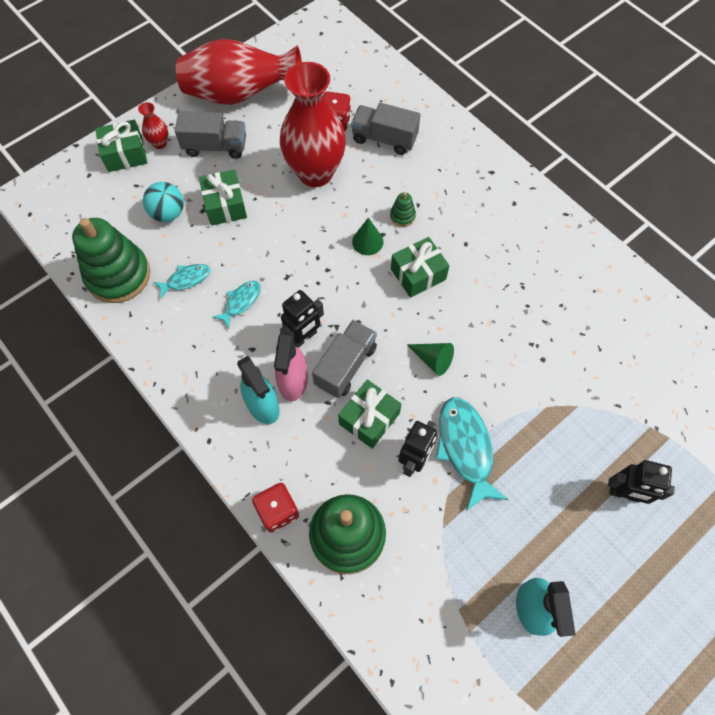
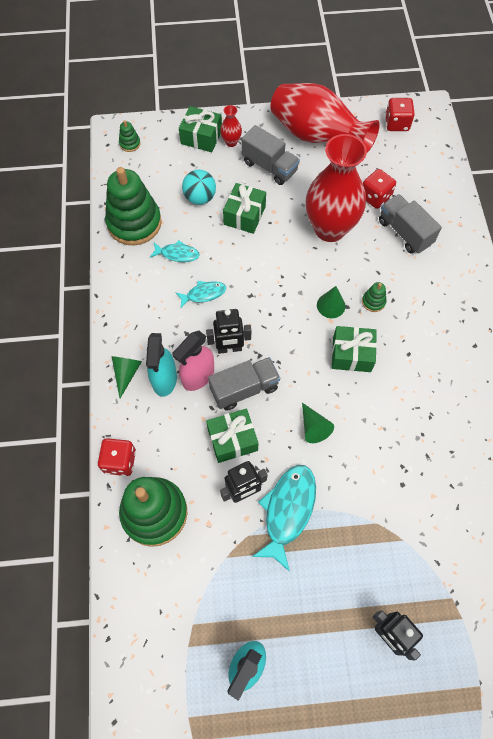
camera: 35 degrees right, 0 degrees up
none -> green cone [111,356,142,398]
none -> green stacking toy [119,120,141,152]
none -> red dice [385,98,415,131]

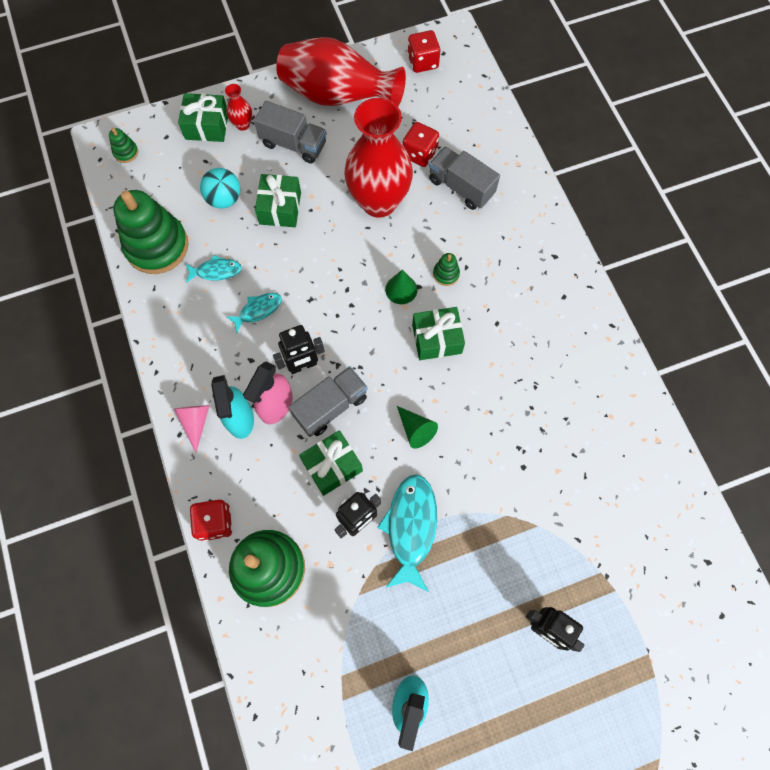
camera: 15 degrees left, 5 degrees up
green cone [111,356,142,398] -> pink cone [174,405,210,453]

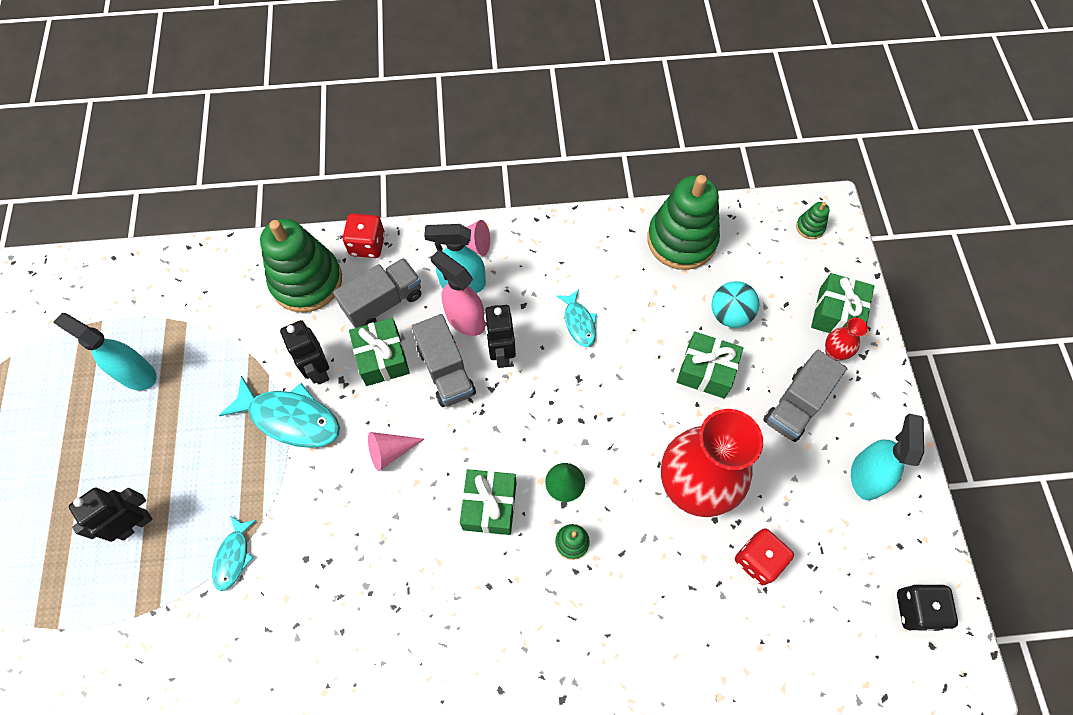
camera: 105 degrees right, 5 degrees down
turquoise fish [186,255,242,283] -> turquoise fish moved to [212,516,256,591]
red vase [276,37,406,106] -> turquoise spray bottle [851,414,924,500]
green cone [397,406,438,449] -> pink cone [368,432,424,471]
red dice [407,30,440,73] -> black dice [897,584,958,631]
grey truck [429,146,500,210] -> grey truck moved to [333,258,421,328]

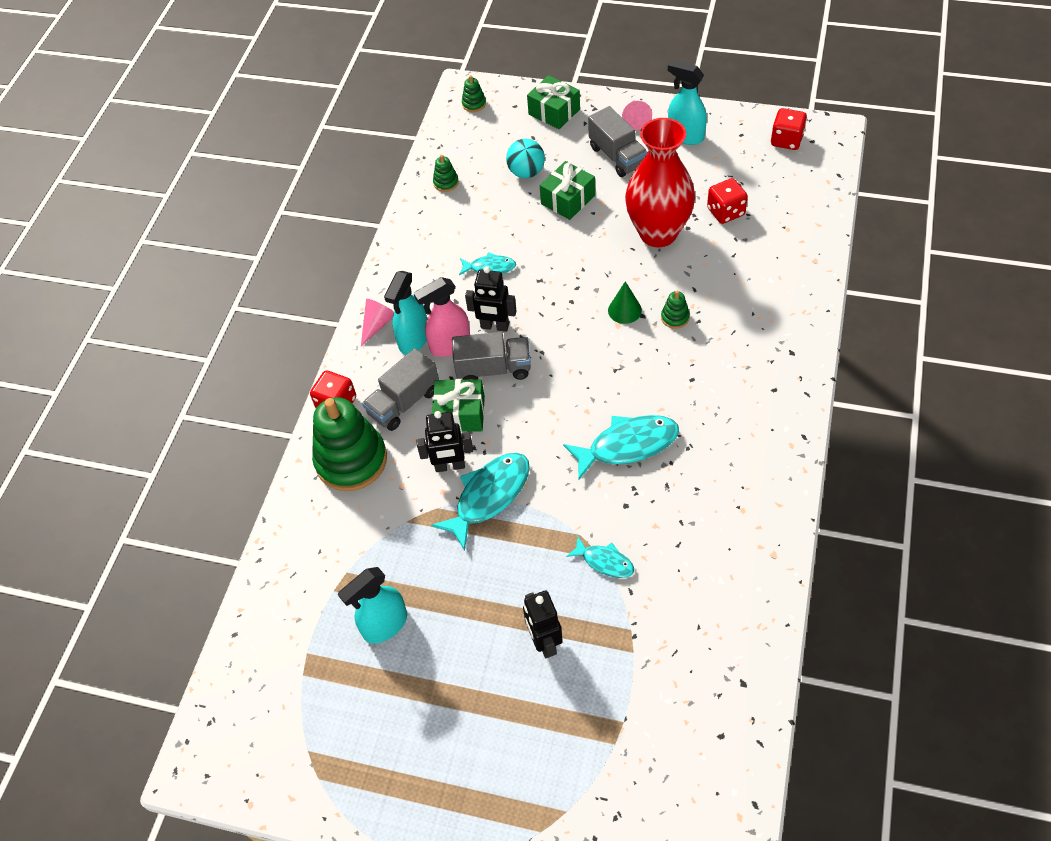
camera: 65 degrees left, 10 degrees down
grey truck [333,258,421,328] -> grey truck turned 120 degrees counterclockwise [362,348,439,431]
pink cone [368,432,424,471] -> pink cone moved to [622,101,652,130]
green gift [460,469,517,535] -> none
green stacking toy [647,175,720,270] -> green stacking toy [433,155,459,192], size x0.41
red vase [825,318,868,361] -> none
black dice [897,584,958,631] -> red dice [771,108,807,150]
none -> turquoise fish [563,415,679,480]

